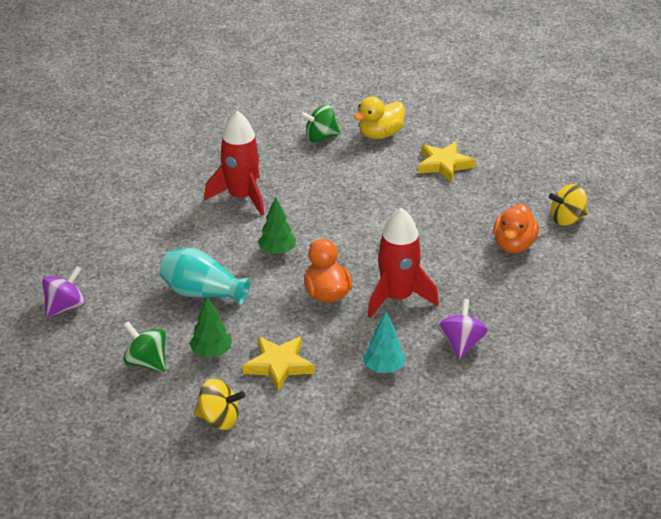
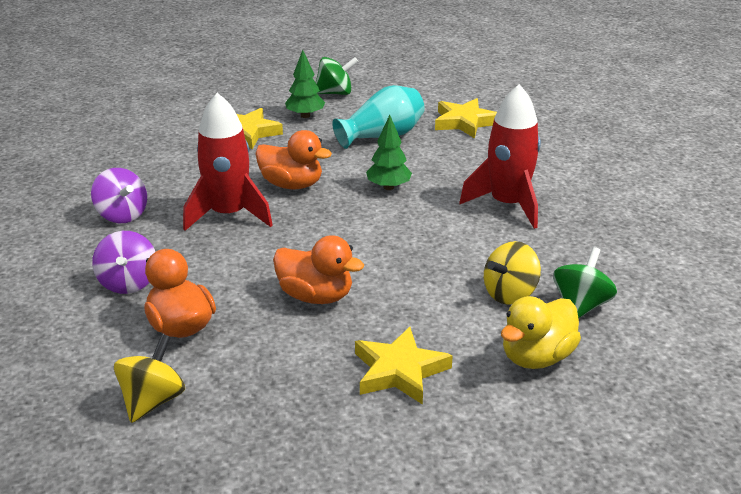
camera: 130 degrees right, 5 degrees down
purple spinning top [42,266,85,318] -> purple spinning top moved to [92,231,156,294]
yellow spinning top [194,379,245,430] -> yellow spinning top moved to [484,241,541,305]
yellow duck [354,97,405,139] -> yellow duck turned 135 degrees counterclockwise [501,296,581,369]
turquoise tree [363,312,406,373] -> none
none -> orange duck [273,235,364,304]
none -> yellow star [435,98,497,138]

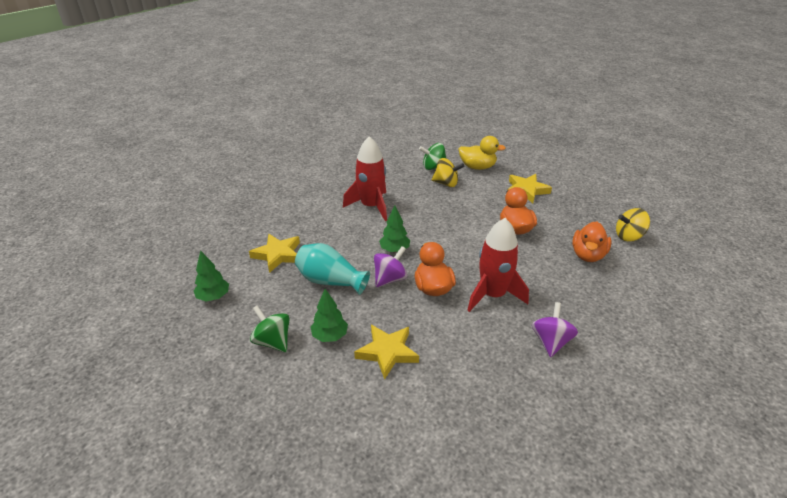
camera: 125 degrees left, 5 degrees up
purple spinning top [92,231,156,294] -> purple spinning top moved to [374,246,407,287]
none -> green tree [194,250,229,302]

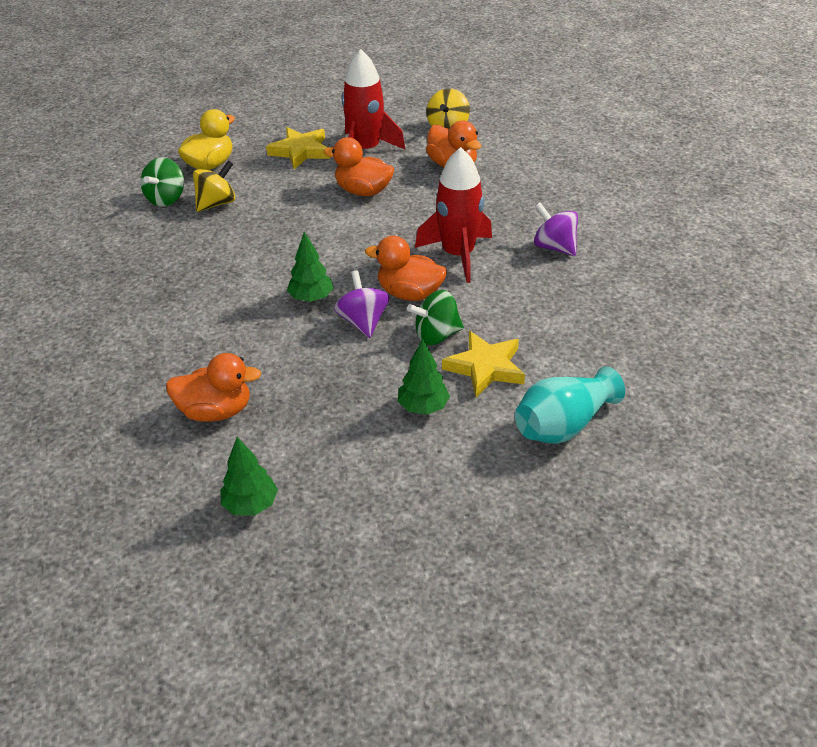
camera: 60 degrees left, 5 degrees up
yellow star [249,234,300,273] -> orange duck [166,353,261,422]
green spinning top [250,305,290,352] -> green spinning top moved to [407,290,464,345]
turquoise vase [295,243,370,295] -> turquoise vase moved to [515,366,625,444]
red rocket [343,136,387,221] -> red rocket moved to [341,49,405,149]

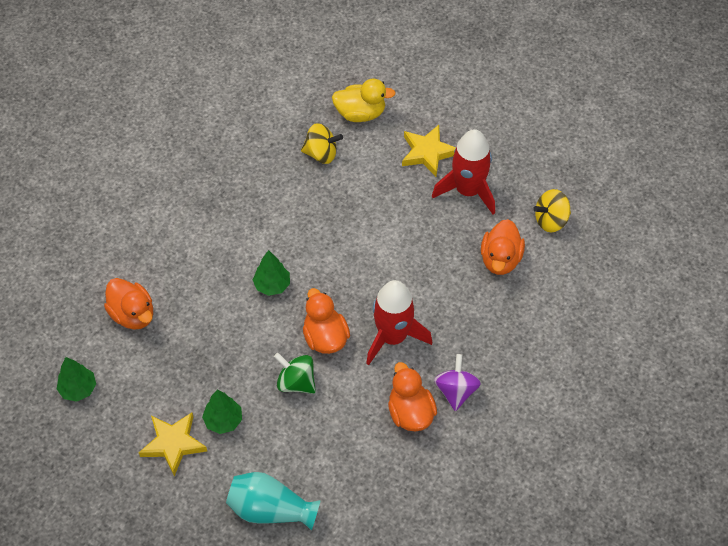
camera: 50 degrees right, 15 degrees up
green spinning top [140,157,184,207] -> none
orange duck [323,137,394,196] -> orange duck moved to [388,362,437,431]
purple spinning top [334,270,389,338] -> none
yellow star [442,331,525,397] -> yellow star moved to [139,412,207,476]

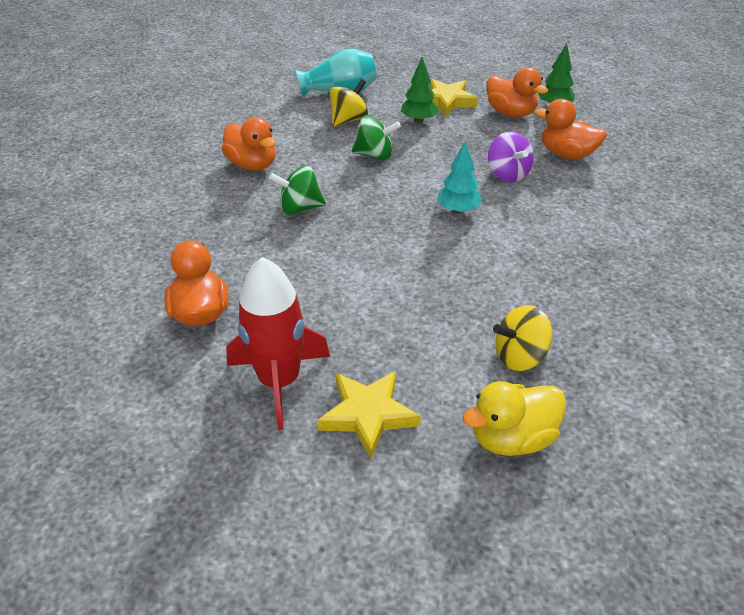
camera: 155 degrees right, 15 degrees down
green tree [253,250,290,296] -> turquoise tree [437,140,482,213]
orange duck [303,288,350,354] -> orange duck moved to [487,67,549,117]
red rocket [366,280,432,365] -> green spinning top [268,166,326,215]
purple spinning top [434,354,481,411] -> purple spinning top moved to [488,132,534,183]
yellow spinning top [533,189,571,233] -> yellow spinning top moved to [330,79,368,127]

